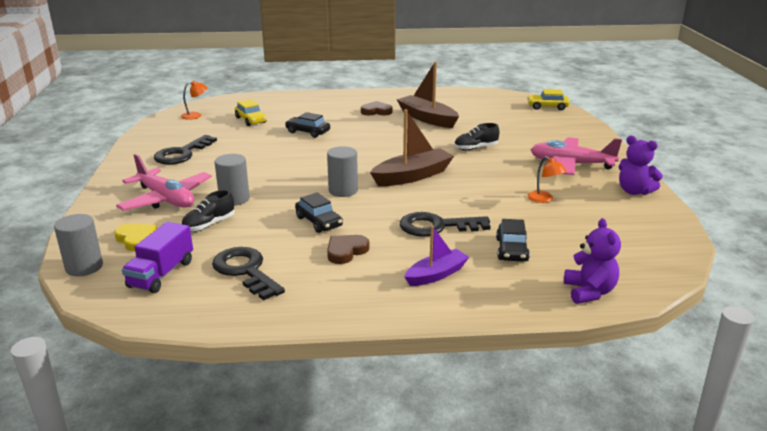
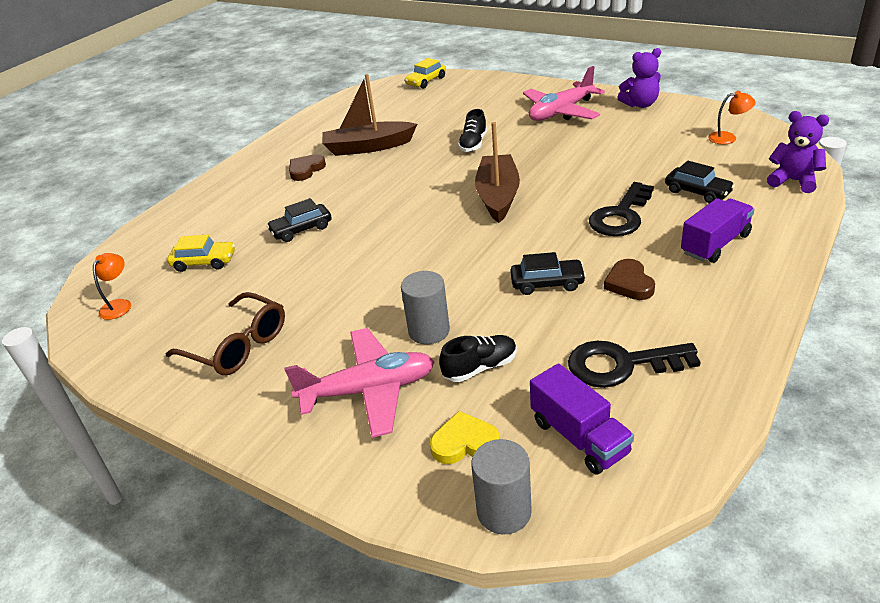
camera: 50 degrees left, 10 degrees up
black key [154,135,217,165] -> brown glasses [165,292,285,375]
black shoe [182,190,234,232] -> black shoe turned 105 degrees counterclockwise [439,335,517,382]
grey cylinder [327,146,358,197] -> none
purple boat [404,226,469,286] -> purple truck [681,198,755,263]
orange lamp [527,156,567,203] -> orange lamp moved to [708,91,755,144]

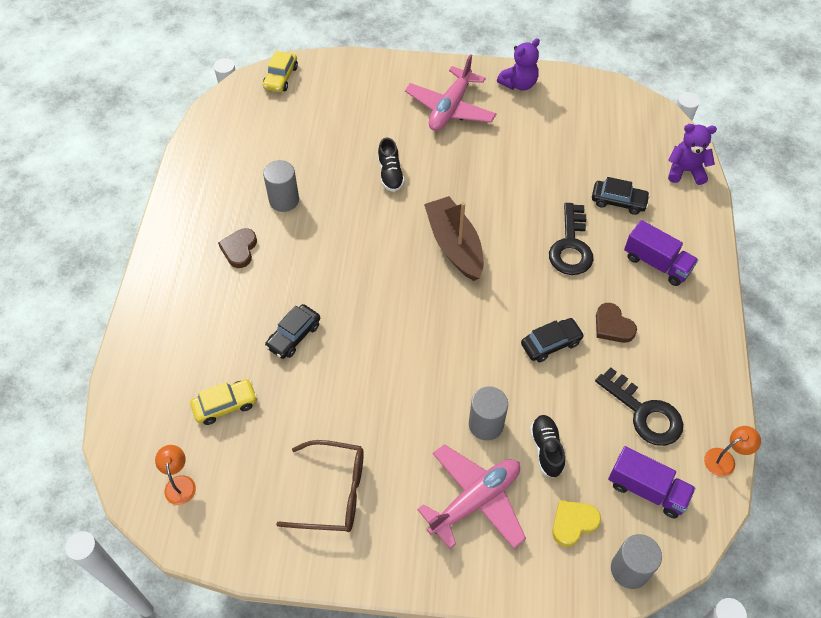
camera: 30 degrees left, 20 degrees up
brown boat [322,74,417,156] -> grey cylinder [263,160,299,212]
black shoe [439,335,517,382] -> black shoe turned 45 degrees counterclockwise [530,415,565,478]
black key [568,341,701,388] -> black key turned 105 degrees counterclockwise [595,367,683,446]
purple truck [681,198,755,263] -> purple truck turned 105 degrees clockwise [624,220,698,286]
orange lamp [708,91,755,144] -> orange lamp moved to [704,426,761,476]

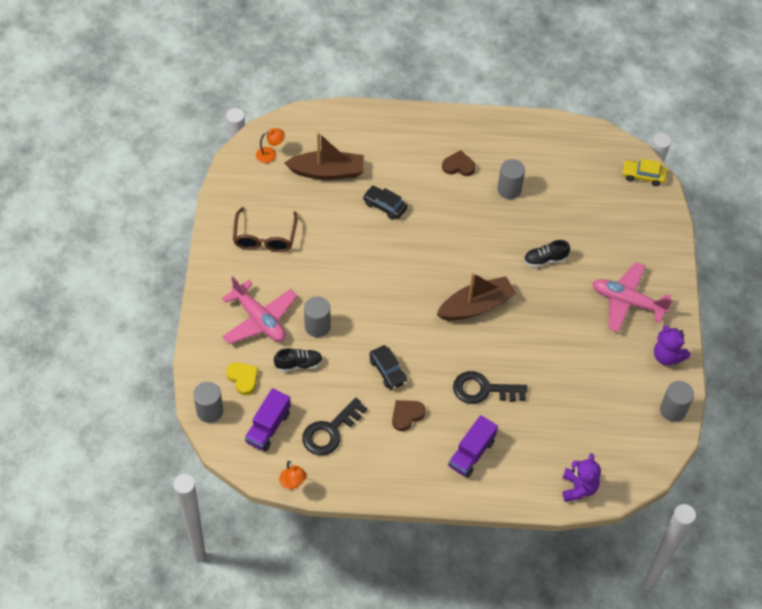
camera: 85 degrees right, 0 degrees up
yellow car [190,379,257,425] -> brown boat [285,132,364,180]
black car [592,177,650,215] -> none
none -> grey cylinder [660,381,694,422]

